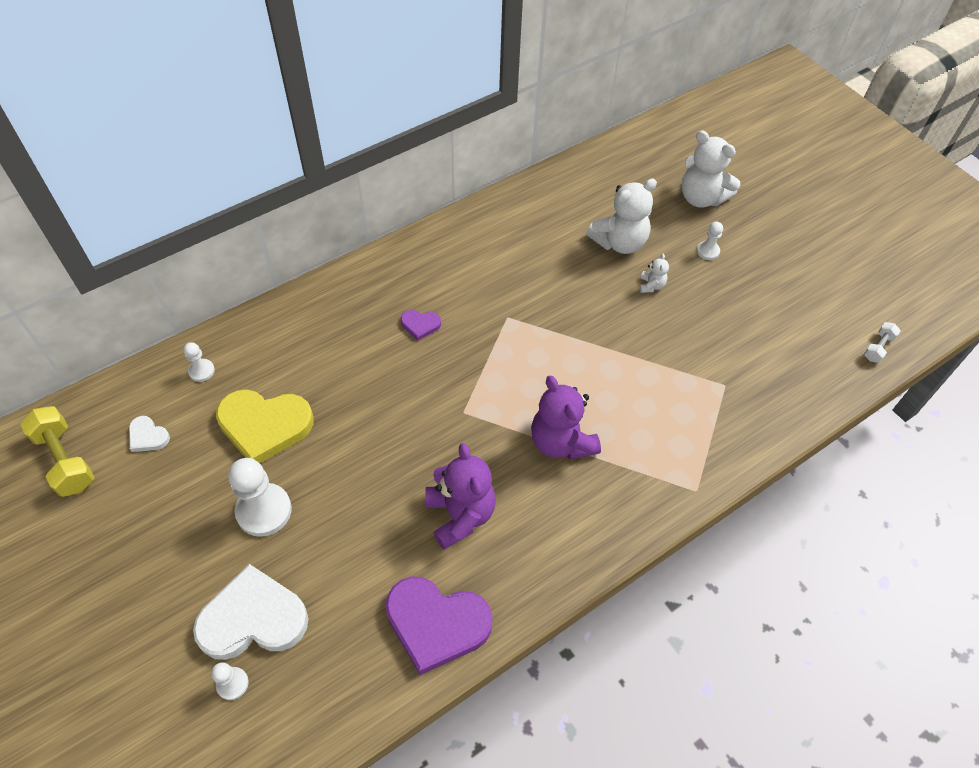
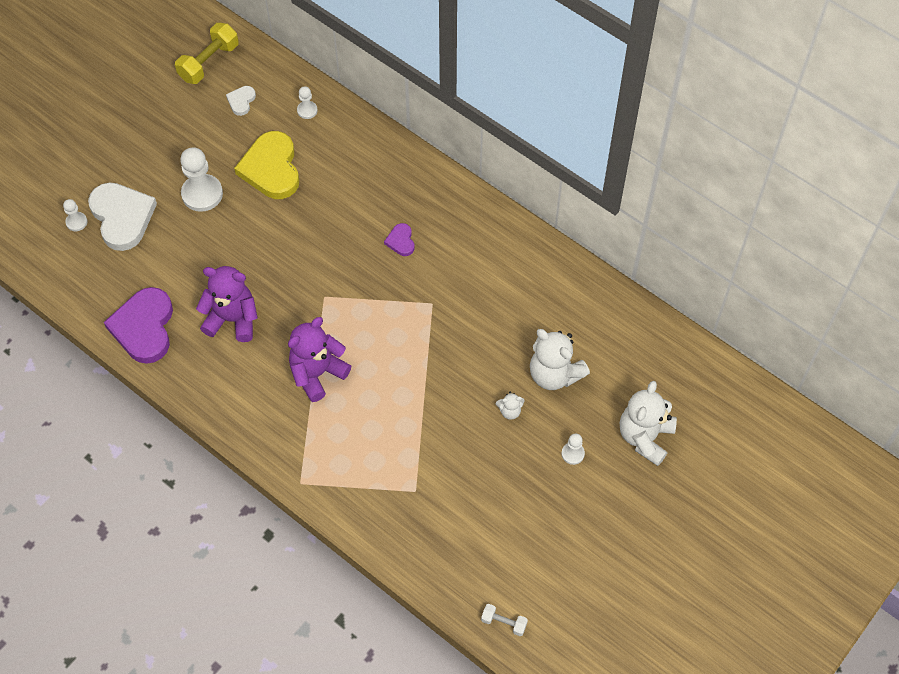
camera: 75 degrees right, 5 degrees up
purple teddy bear [425,443,496,550] -> purple teddy bear turned 135 degrees counterclockwise [196,266,258,342]

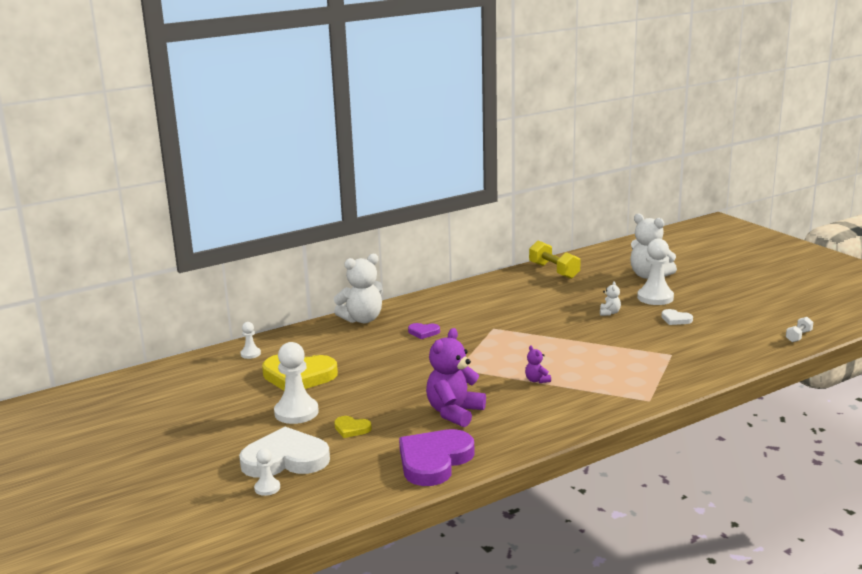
camera: 70 degrees left, 40 degrees down
purple heart [104,287,173,364] -> purple heart turned 105 degrees clockwise [399,429,475,486]
yellow dumbbell [175,23,239,84] -> yellow dumbbell moved to [529,240,581,279]
white heart [226,86,256,116] -> white heart moved to [661,309,693,325]
purple teddy bear [288,317,351,402] -> purple teddy bear [525,345,551,383], size x0.46
white teddy bear [530,329,590,390] -> white teddy bear moved to [334,254,383,323]
white pawn [561,433,585,465] -> white pawn [637,239,674,305], size x1.95
none -> yellow heart [334,416,372,438]

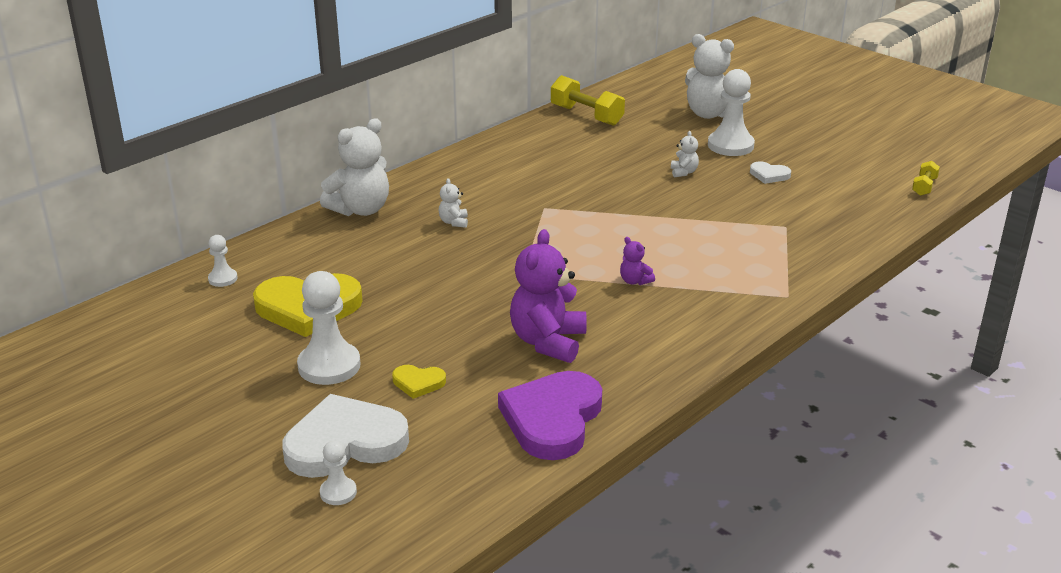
camera: 15 degrees left, 10 degrees up
purple heart [408,323,440,339] -> white teddy bear [439,178,468,228]
white dumbbell [786,317,813,342] -> yellow dumbbell [912,161,940,196]

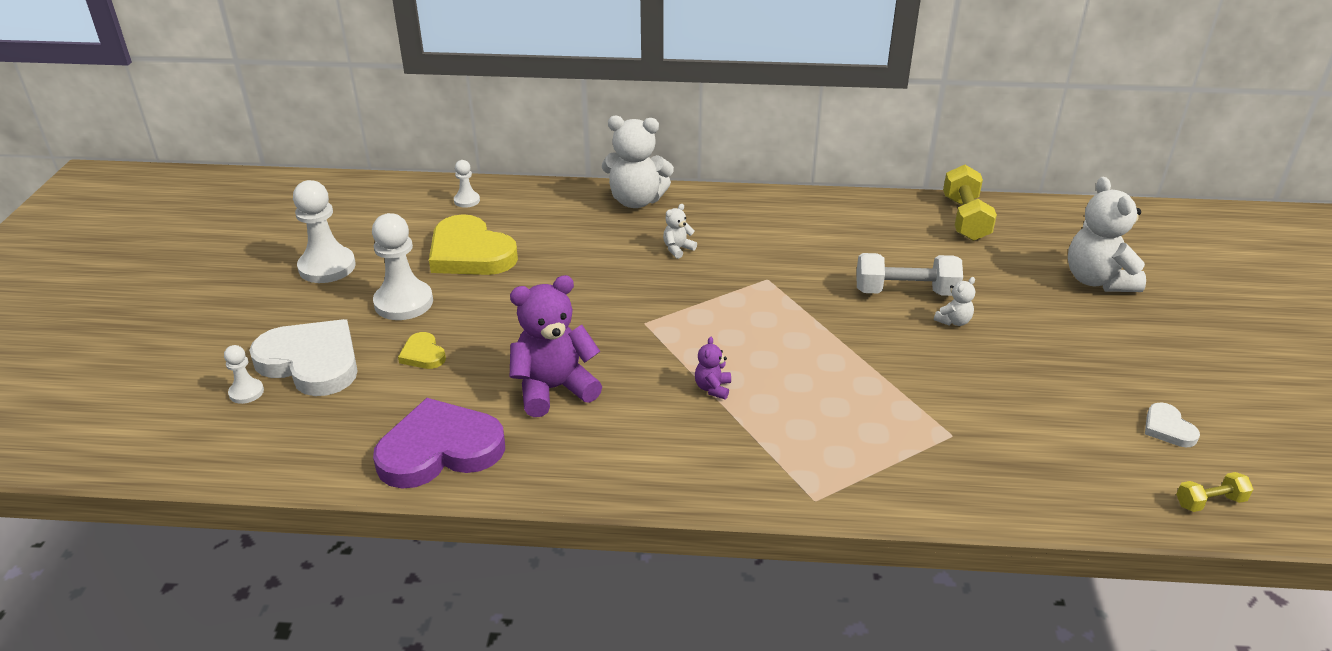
camera: 50 degrees right, 5 degrees up
white pawn [708,69,755,156] -> white pawn moved to [293,180,356,283]
white heart [750,161,791,184] -> white heart moved to [1145,402,1200,447]
none -> white dumbbell [856,253,963,296]

